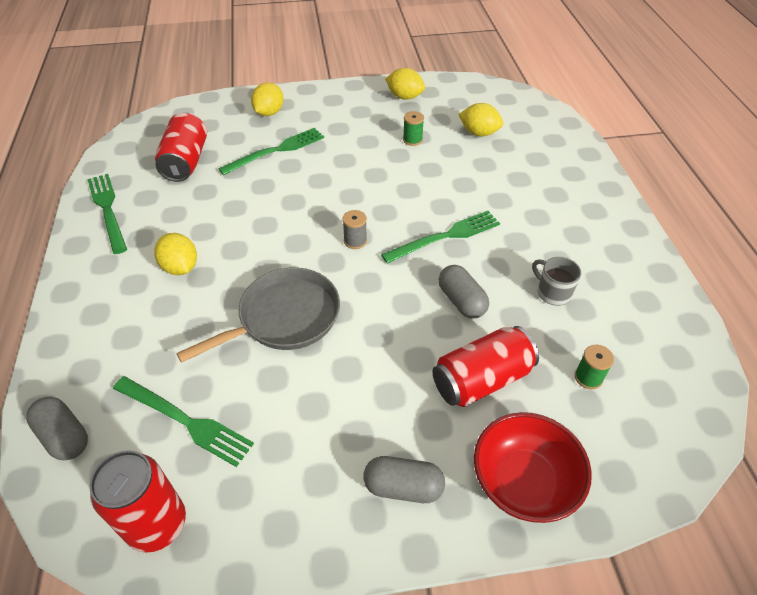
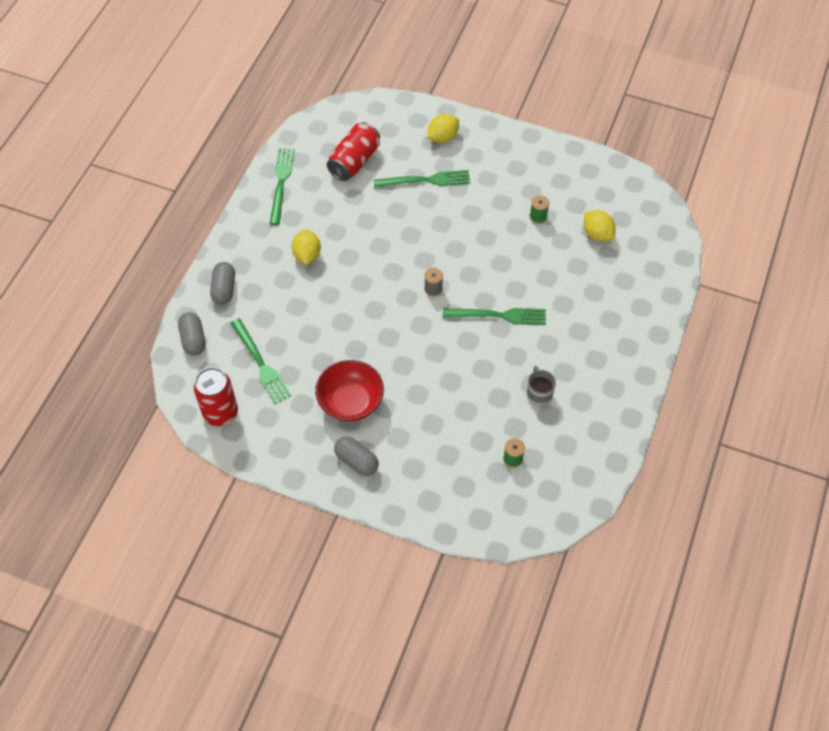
camera: 30 degrees right, 10 degrees up
grey pan [176,268,340,363] -> none
yellow lemon [385,68,425,100] -> none
red can [433,326,539,407] -> none
grey capsule [439,265,489,319] -> grey capsule moved to [210,262,235,305]
red bowl [474,412,592,523] -> red bowl moved to [315,360,384,422]

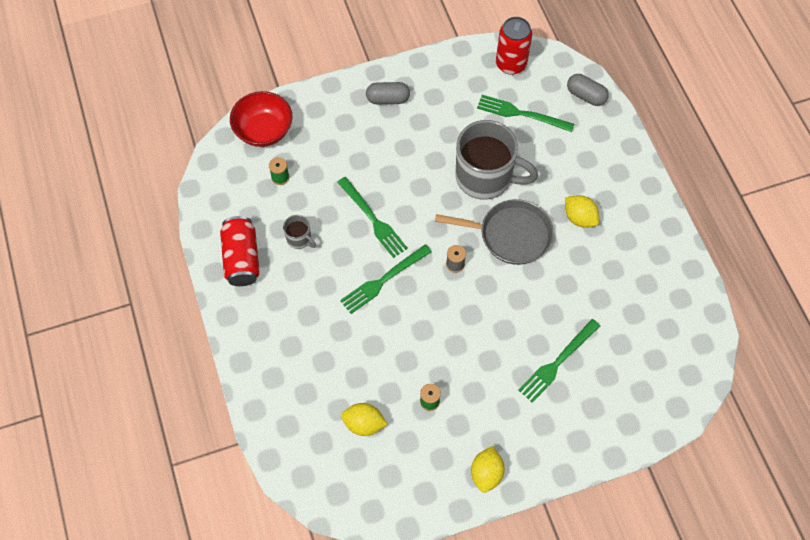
camera: 140 degrees right, 5 degrees up
grey capsule [210,262,235,305] -> none
green fork [270,148,295,225] -> green fork moved to [337,177,408,258]
red bowl [315,360,384,422] -> red bowl moved to [230,91,293,147]
red can [327,122,380,181] -> red can moved to [220,216,260,286]
yellow lemon [427,114,459,143] -> yellow lemon moved to [471,446,505,493]
none -> grey pan [435,199,553,265]
none -> grey mug [456,120,538,200]

